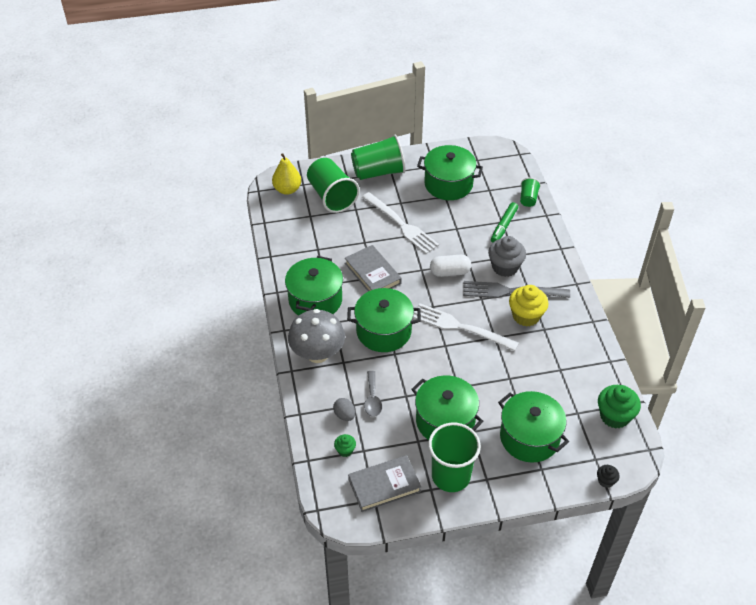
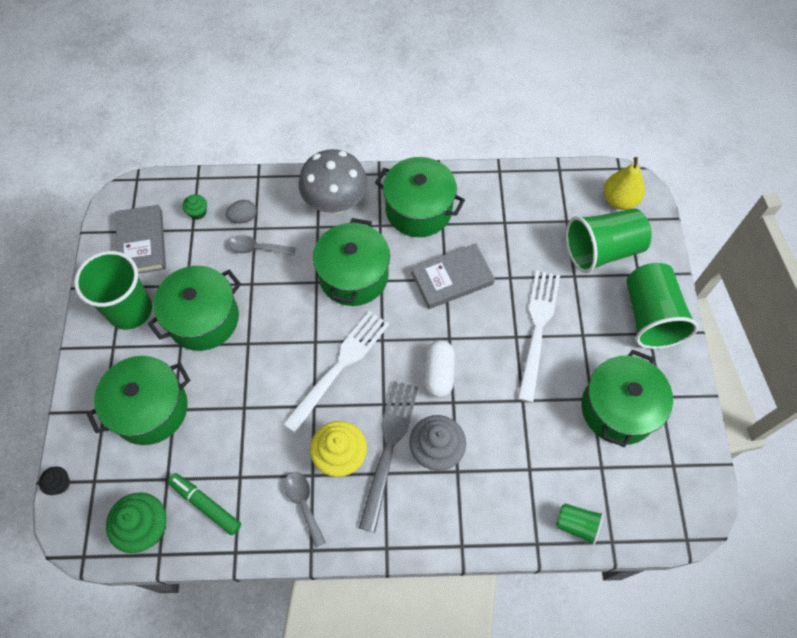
camera: 100 degrees right, 15 degrees up
white fork [362,192,439,254] -> white fork turned 135 degrees clockwise [517,270,560,403]
green marker [491,202,518,243] -> green marker moved to [168,473,241,535]
none -> grey spoon [284,472,326,548]

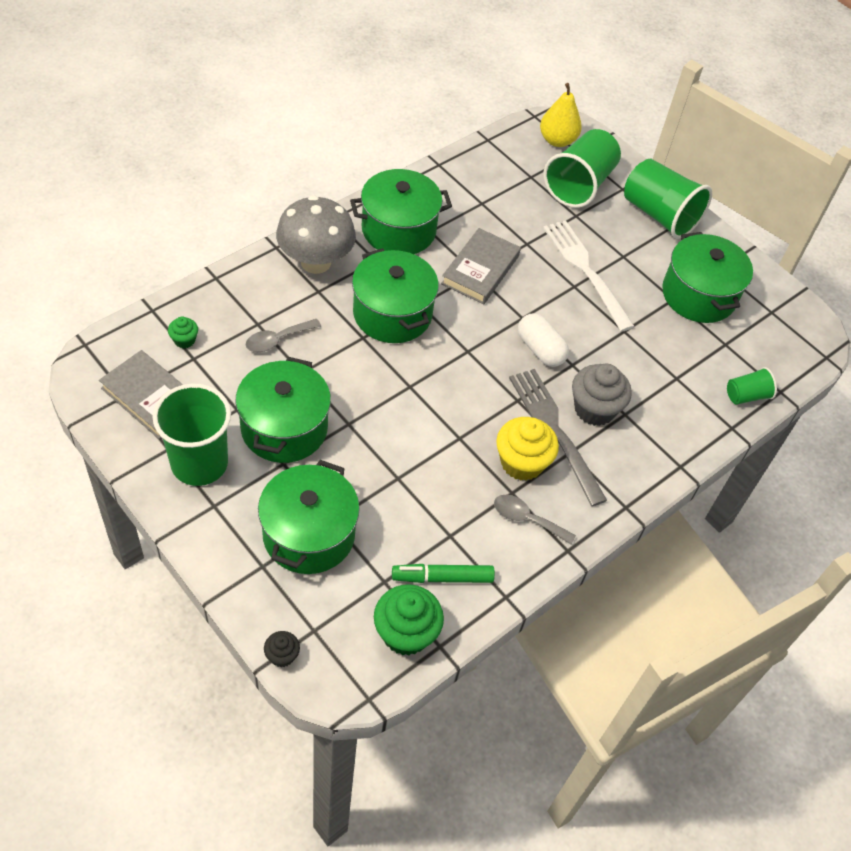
camera: 45 degrees left, 10 degrees down
grey egg [226,200,257,223] -> none
white fork [283,311,389,433] -> none

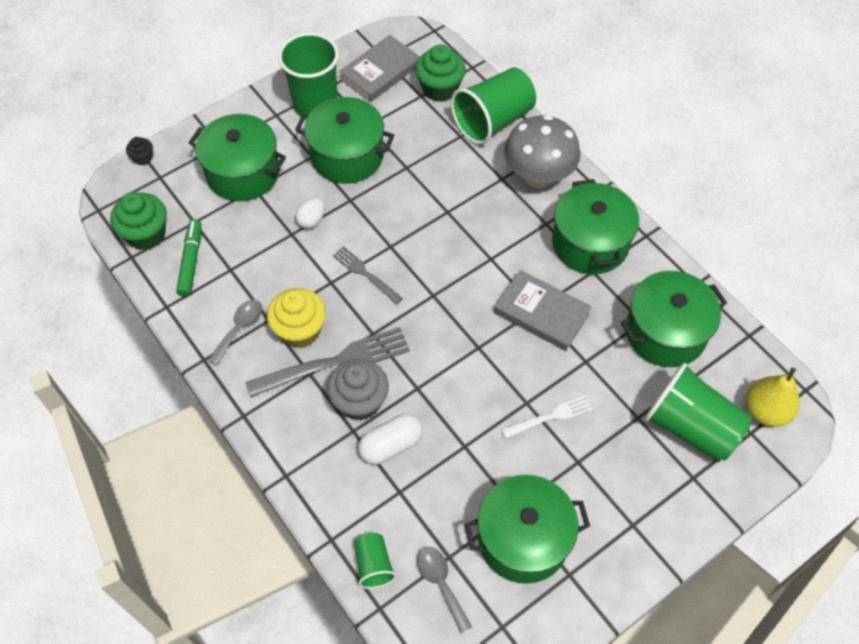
camera: 100 degrees right, 5 degrees up
green cupcake [168,317,198,348] -> green cupcake [415,44,466,102], size x1.97
grey spoon [246,319,321,352] -> grey spoon moved to [417,547,472,633]
green pot [352,248,439,343] -> green pot moved to [621,271,727,367]
white capsule [518,313,569,367] -> white capsule moved to [358,414,423,465]
white fork [543,220,635,332] -> white fork [501,395,593,438], size x0.56
green cup [624,159,712,239] -> green cup moved to [451,67,536,145]
none -> white egg [295,198,325,229]
none -> grey fork [333,246,403,305]

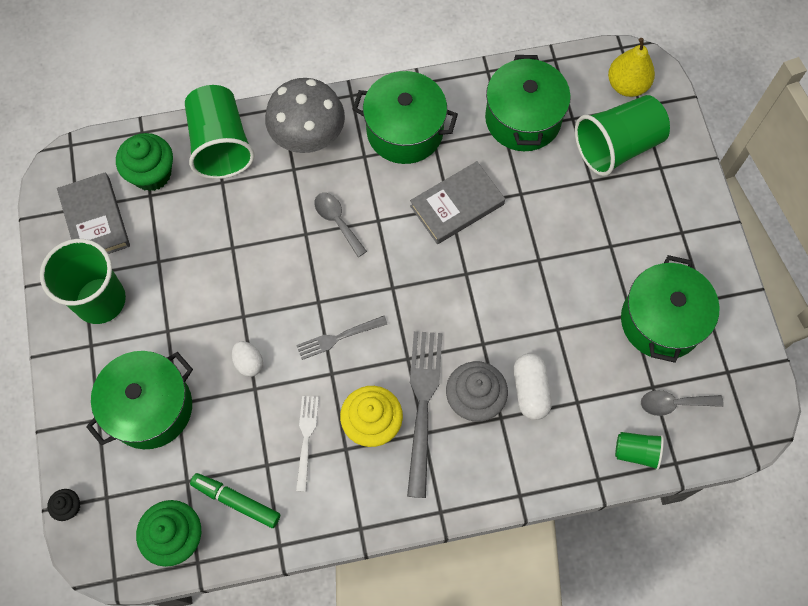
camera: 65 degrees left, 10 degrees up
grey spoon [208,300,262,366] -> grey spoon moved to [314,193,367,257]
green pot [295,97,394,184] -> none
white fork [501,395,593,438] -> white fork moved to [296,396,319,492]

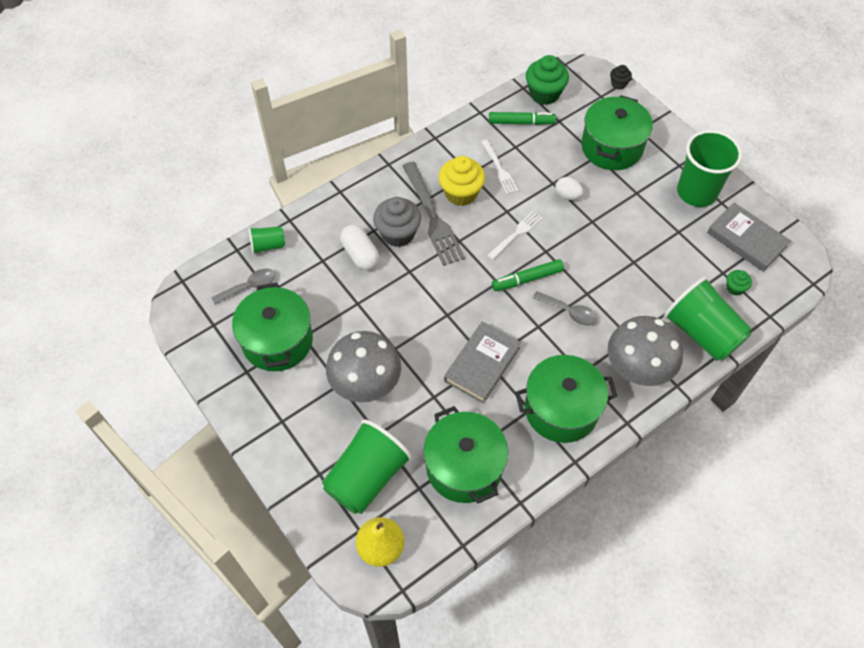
camera: 155 degrees right, 10 degrees down
green cupcake [116,133,173,191] -> green cupcake [726,270,752,296], size x0.51
grey fork [296,316,387,360] -> white fork [487,211,543,260]
none -> grey mushroom [326,331,401,402]
none -> green marker [492,259,564,291]

